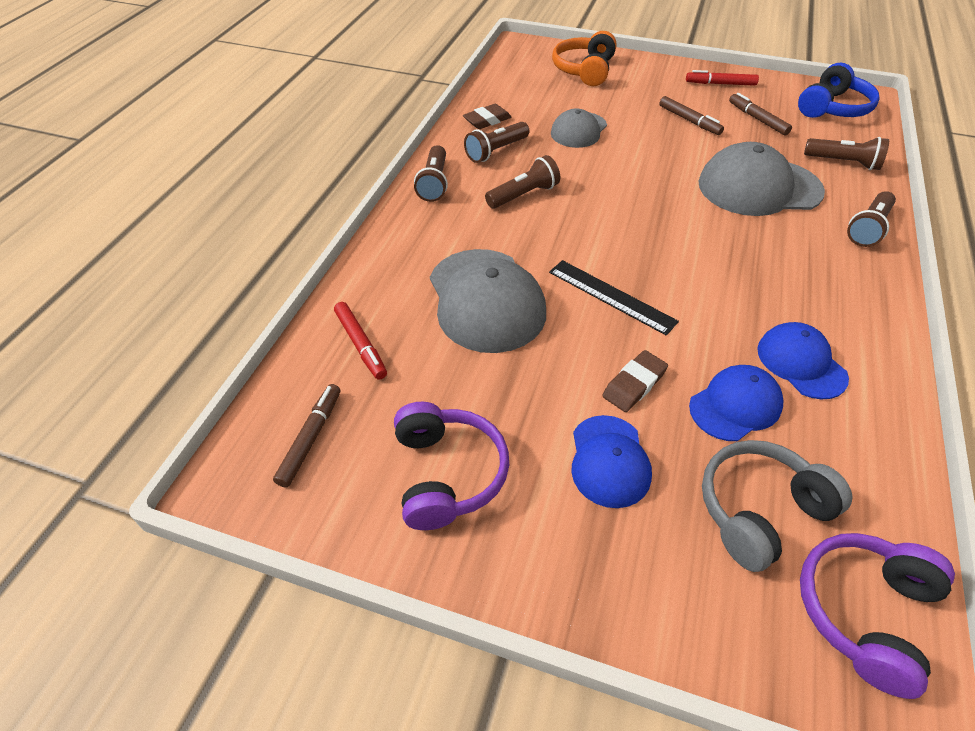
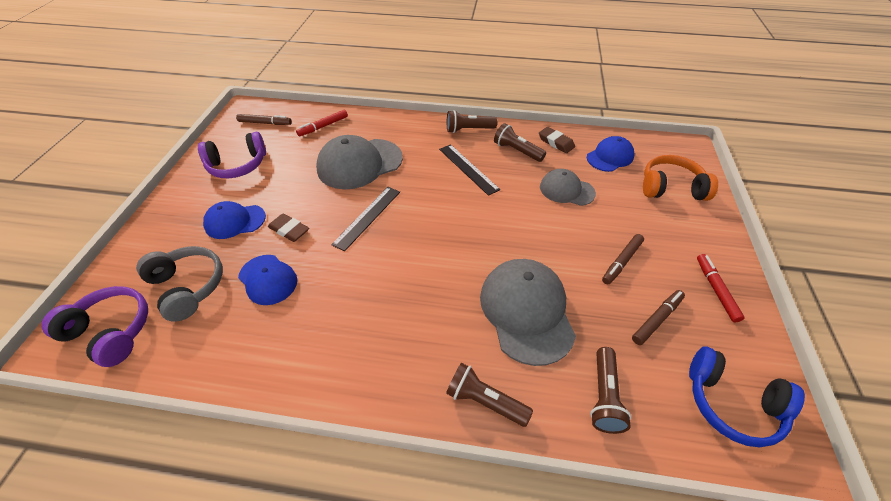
camera: 80 degrees right, 0 degrees up
brown flashlight [485,155,560,208] -> black ruler [439,144,500,196]
blue cap [757,322,849,399] -> blue cap moved to [587,136,634,172]

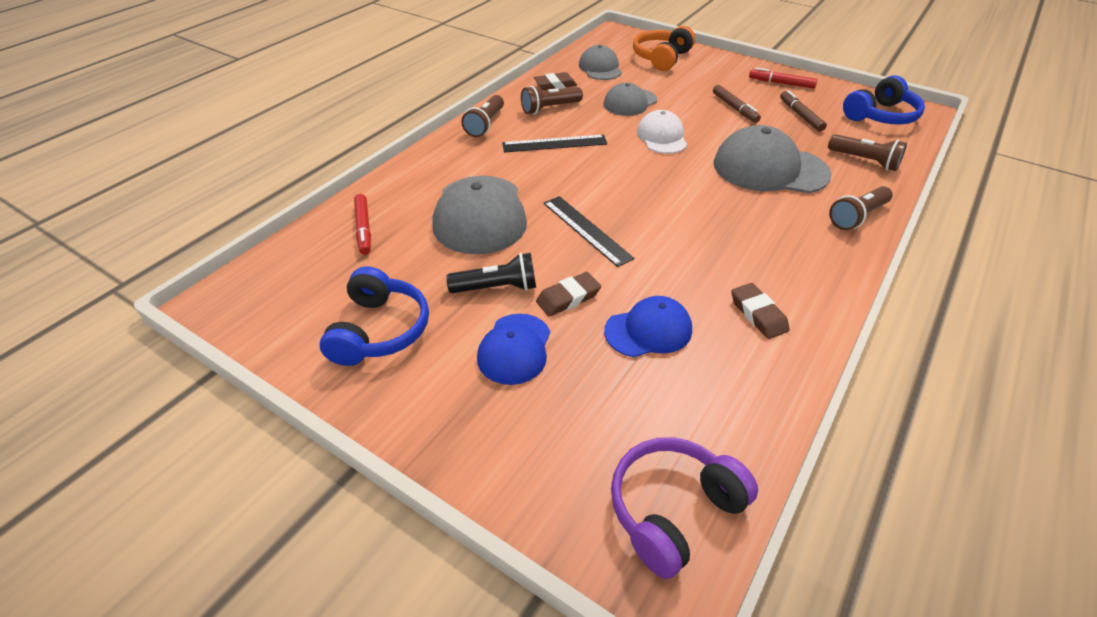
camera: 65 degrees left, 5 degrees down
grey headphones [136,246,223,322] -> none
purple headphones [198,132,266,178] -> blue headphones [319,266,429,366]
brown marker [236,114,292,125] -> none
blue cap [587,136,634,172] -> grey cap [579,45,622,80]
none -> black flashlight [446,253,536,293]
none -> white cap [637,110,687,154]
none -> brown eraser [731,283,790,339]

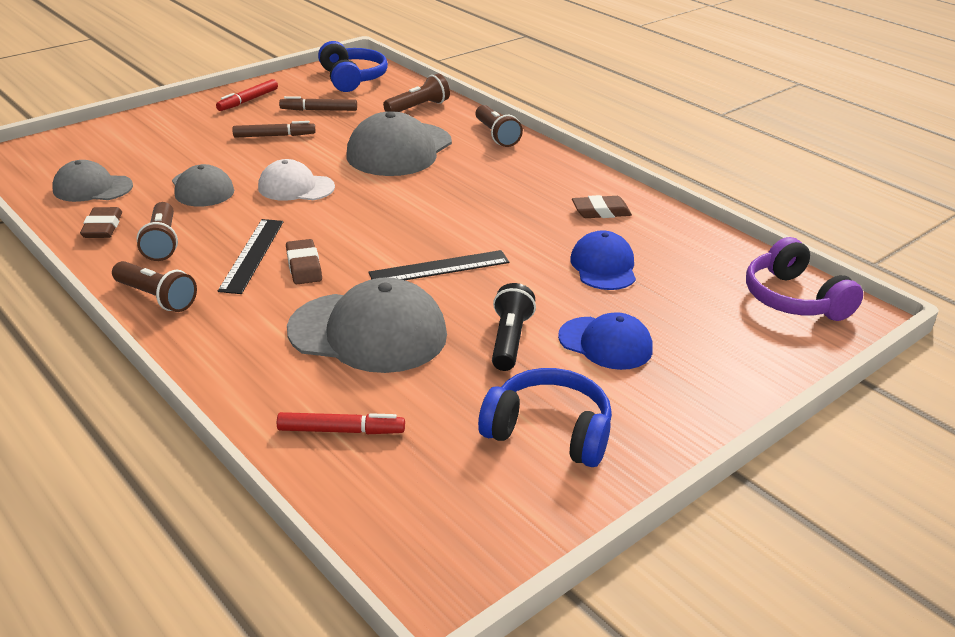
camera: 75 degrees left, 10 degrees down
brown eraser [536,272,601,317] -> brown eraser moved to [286,239,322,284]
orange headphones [633,26,695,71] -> none

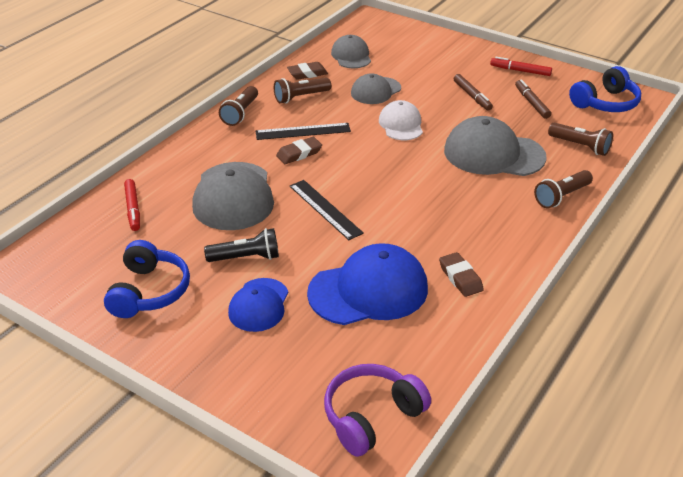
camera: 75 degrees right, 5 degrees up
blue cap [570,230,636,290] -> blue cap [307,243,428,325], size x1.68

